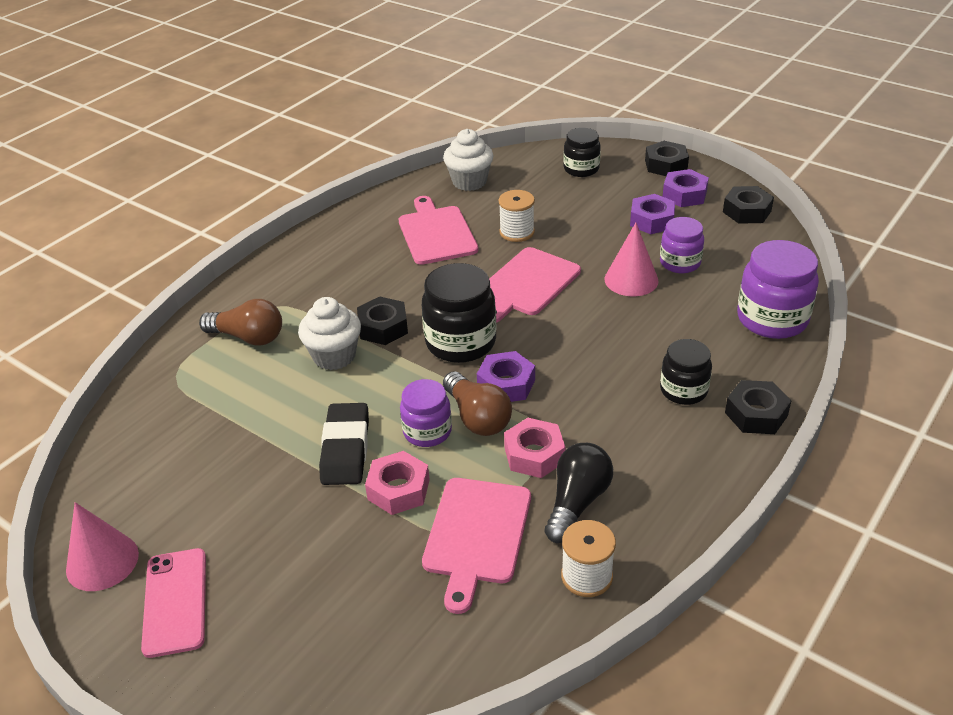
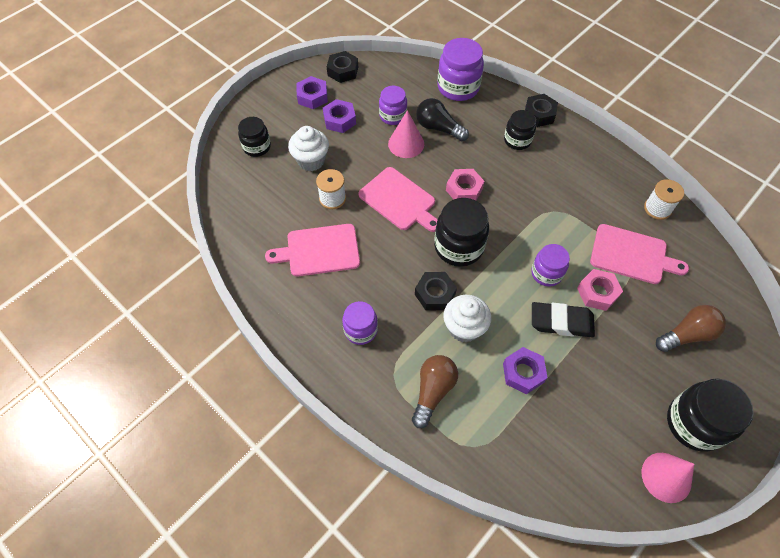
camera: 85 degrees left, 20 degrees up
pink phone [141,548,206,658] -> black jar [667,379,754,452]
white cupcake [443,129,494,191] -> white cupcake moved to [288,126,329,171]
brown light bulb [443,371,512,436] -> brown light bulb moved to [656,305,726,352]
purple nut [477,351,535,402] -> purple nut moved to [503,347,548,394]
pink nut [504,418,565,478] -> pink nut moved to [446,169,484,201]
black light bulb [545,443,613,543] -> black light bulb moved to [416,98,469,141]
black nut [645,141,689,176] -> none
none -> purple jar [342,301,378,345]

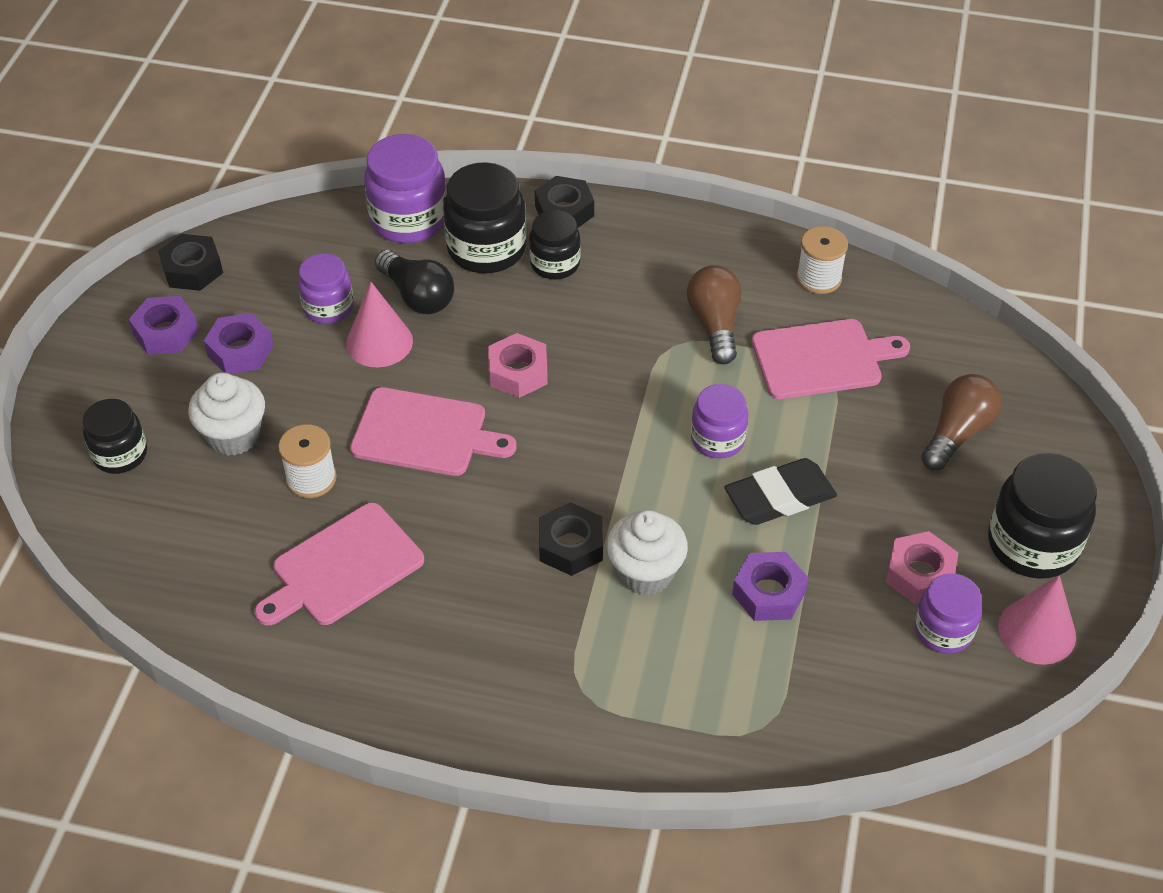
camera: 30 degrees left, 10 degrees down
purple jar [342,301,378,345] -> purple jar moved to [915,573,982,654]
brown light bulb [412,355,458,428] -> brown light bulb moved to [687,265,742,365]
black light bulb [416,98,469,141] -> black light bulb turned 135 degrees counterclockwise [375,250,454,314]
black jar [434,198,489,267] -> black jar moved to [443,162,526,273]
pink nut [577,269,623,311] -> pink nut moved to [886,531,958,604]

